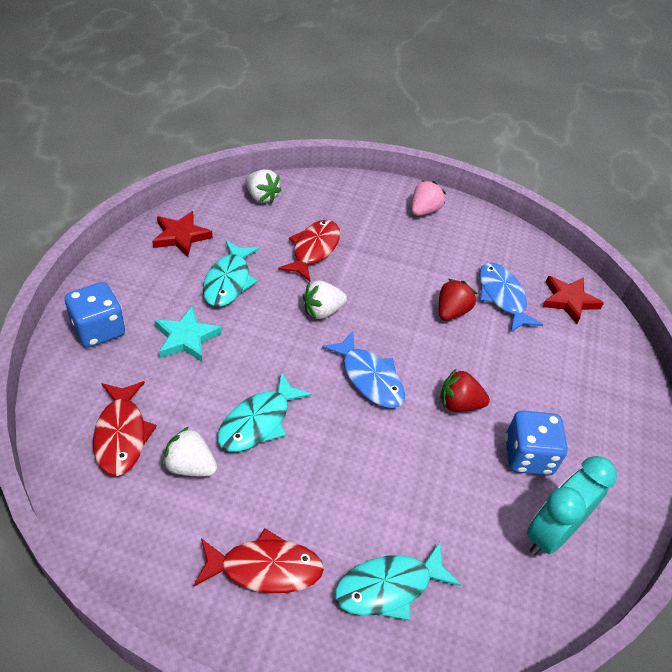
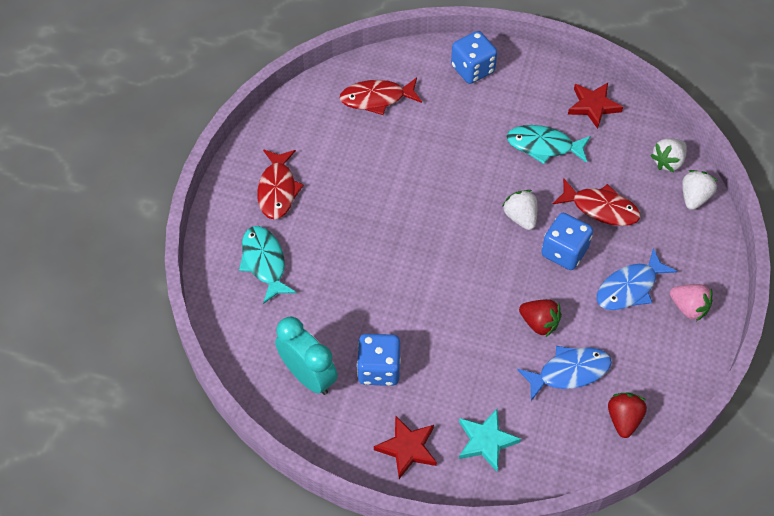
camera: 95 degrees right, 10 degrees up
turquoise star [154,306,222,362] -> turquoise star moved to [459,409,521,472]
white strawberry [162,427,217,476] -> white strawberry moved to [682,170,718,210]
turquoise fish [217,372,312,452] -> none
blue fish [322,331,405,408] -> blue fish moved to [597,248,677,310]
red strawberry [440,368,490,412] -> red strawberry moved to [608,393,647,438]
red star [542,276,604,324] -> red star moved to [374,415,437,479]
none -> blue dice [541,213,593,270]

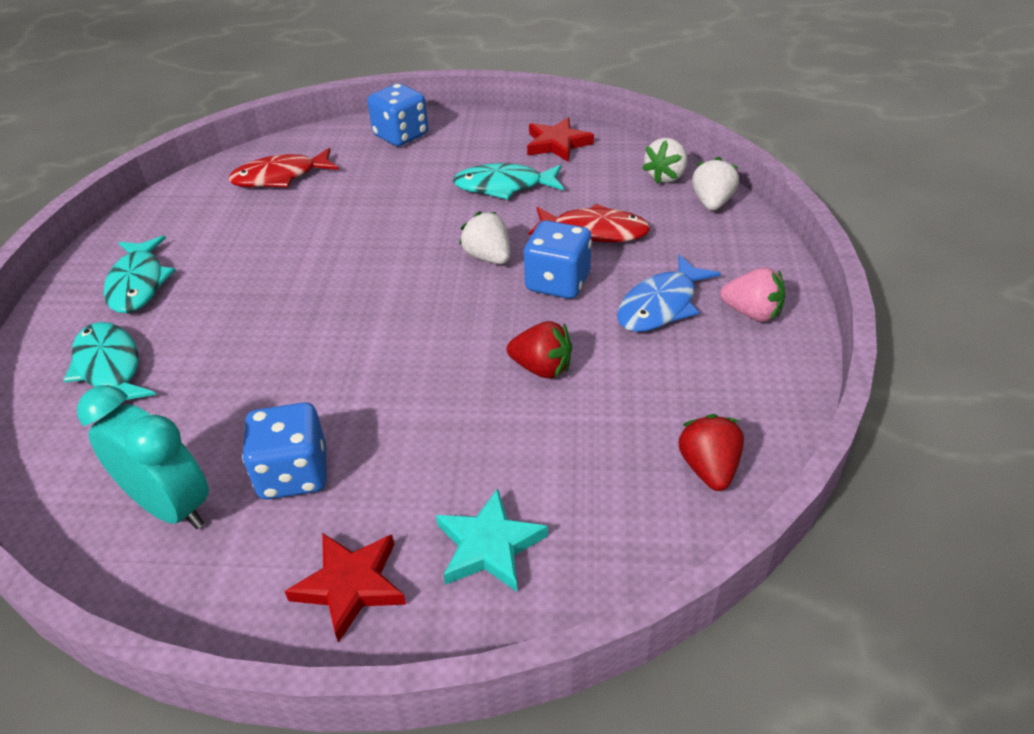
camera: 10 degrees left, 15 degrees down
red fish [257,150,304,219] -> turquoise fish [104,236,175,313]
blue fish [517,346,612,401] -> none

